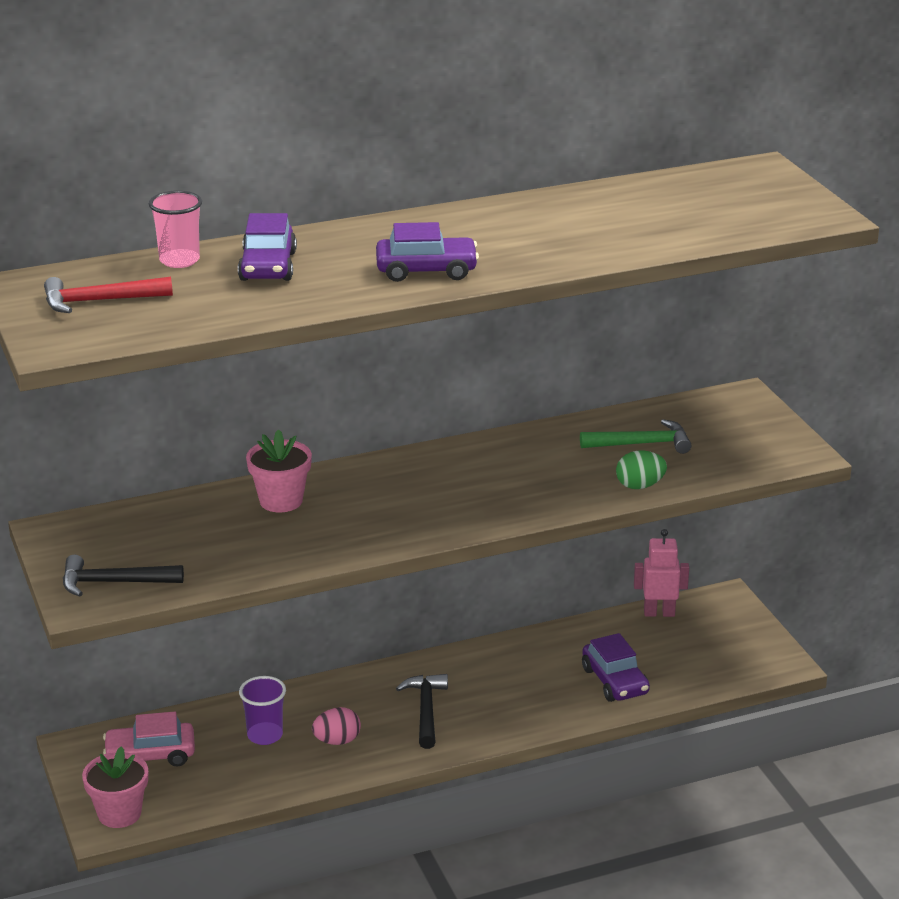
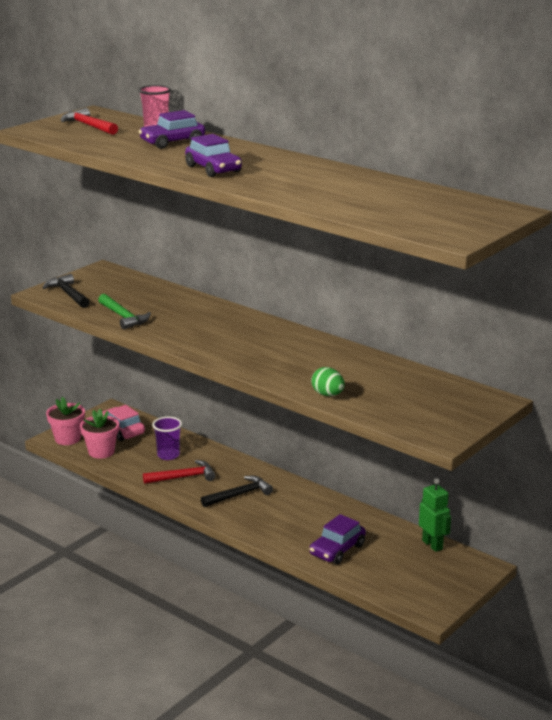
camera: 60 degrees right, 5 degrees down
pink flower pot [246,429,312,512] -> pink flower pot moved to [80,409,119,459]
pink egg [312,707,361,745] -> red hammer [143,460,216,484]
green hammer [580,419,691,454] -> green hammer moved to [98,294,151,330]
pink robot [634,529,689,617] -> green robot [419,478,451,552]

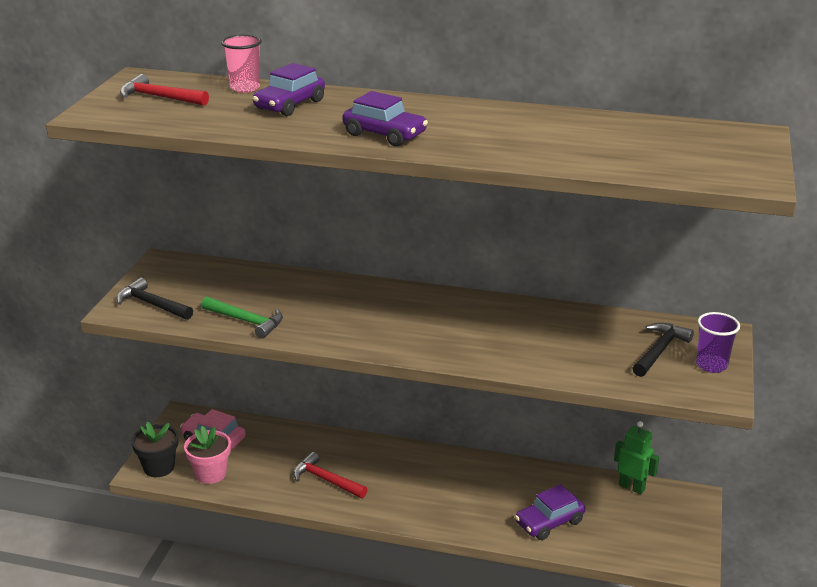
camera: 25 degrees left, 5 degrees up
pink flower pot [46,397,85,445] -> black flower pot [131,422,179,477]
red hammer [143,460,216,484] -> red hammer turned 105 degrees counterclockwise [293,452,368,498]
purple cup [152,417,182,460] -> purple cup moved to [696,312,740,373]
black hammer [201,476,273,507] -> black hammer moved to [633,323,694,377]
purple car [309,514,366,564] -> purple car turned 45 degrees clockwise [515,484,585,540]
green egg [311,367,345,396] -> none

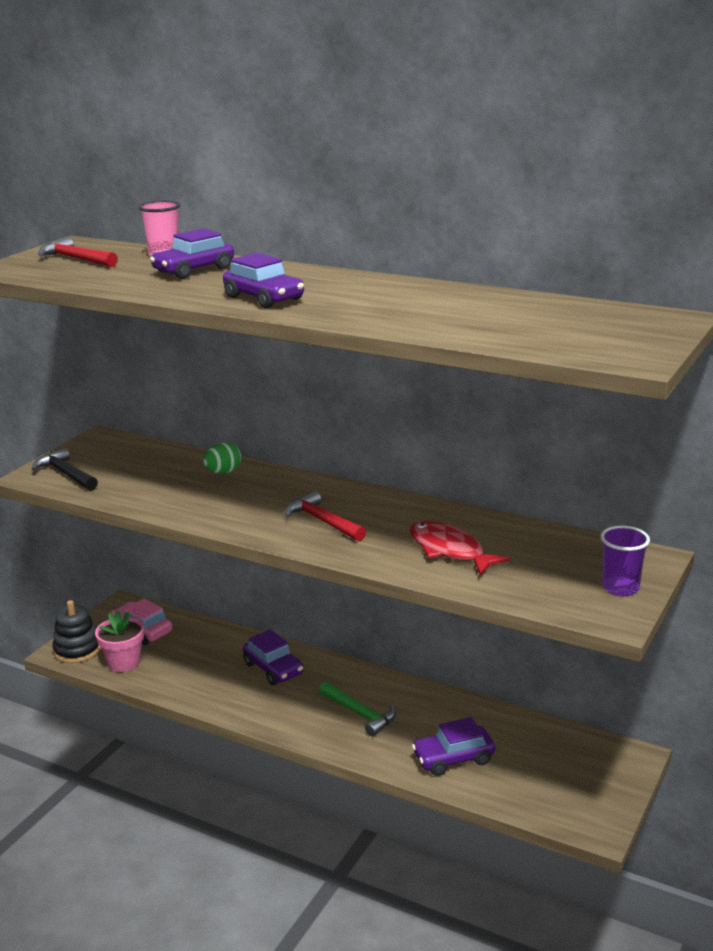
camera: 15 degrees right, 5 degrees down
black flower pot [131,422,179,477] -> black stacking toy [52,600,101,663]
green hammer [201,297,283,339] -> green hammer moved to [319,682,396,737]
red hammer [293,452,368,498] -> red hammer moved to [285,491,366,541]
green robot [614,421,659,494] -> none
black hammer [633,323,694,377] -> none
none -> green egg [203,443,241,474]
none -> purple car [243,629,304,685]
none -> red fish [410,521,511,575]

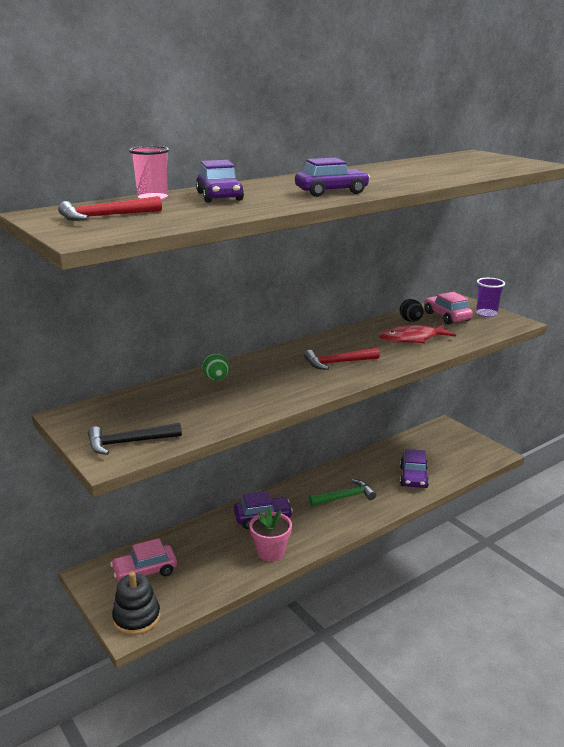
camera: 65 degrees left, 0 degrees up
pink flower pot [95,610,144,672] -> pink flower pot moved to [249,507,292,561]
none -> black egg [400,299,424,322]
none -> pink car [425,292,473,324]

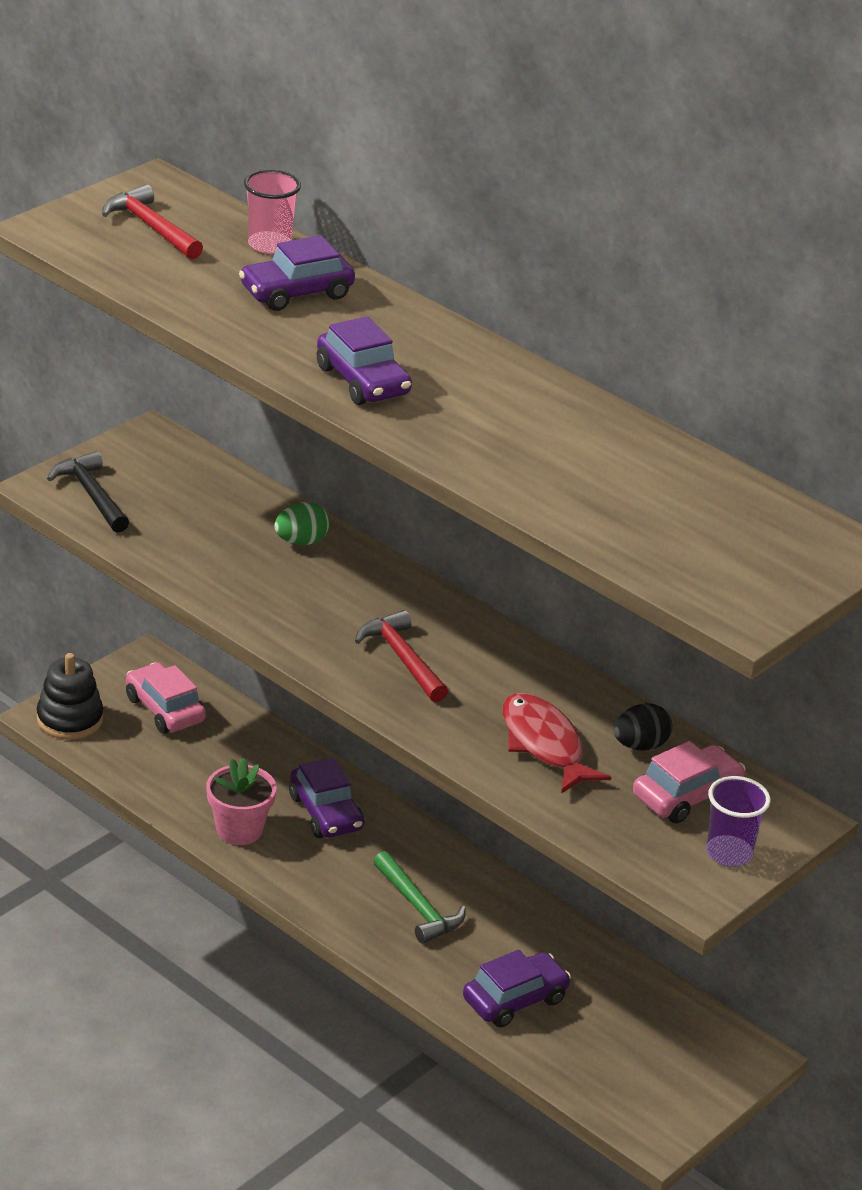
camera: 75 degrees right, 10 degrees up
purple car [400,449,429,488] -> purple car turned 150 degrees clockwise [463,950,571,1027]

